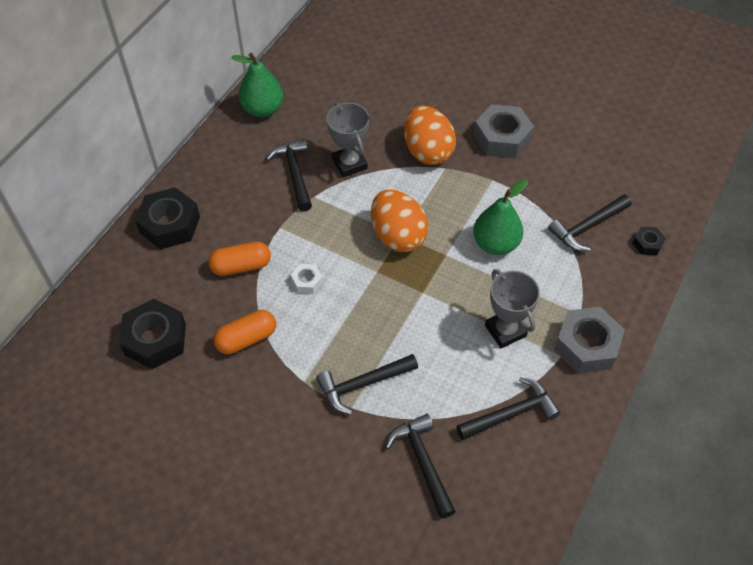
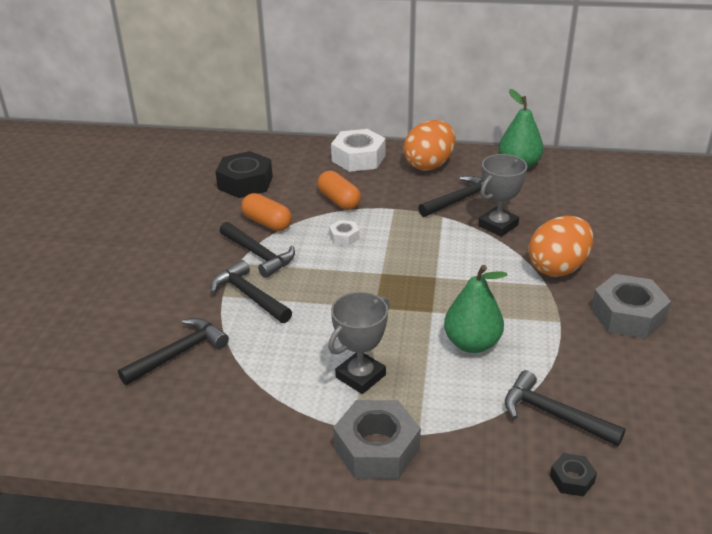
camera: 70 degrees right, 20 degrees down
black nut [135,187,200,250] -> white nut [331,129,386,172]
orange egg [371,189,428,252] -> orange egg moved to [403,120,456,171]
black hammer [457,377,561,440] -> black hammer moved to [220,222,295,278]

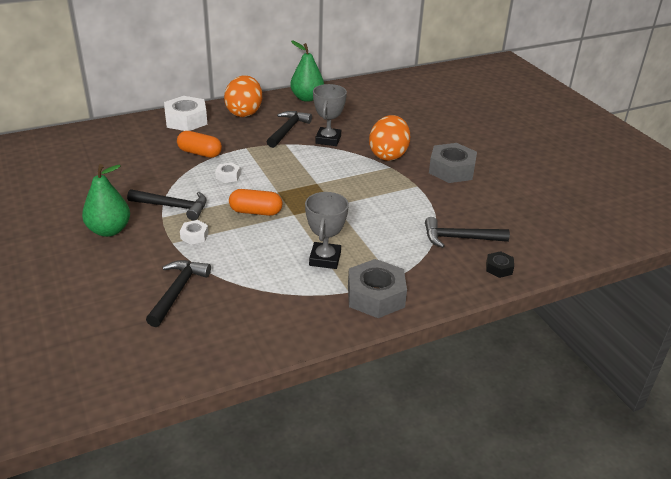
camera: 35 degrees left, 0 degrees up
black hammer [211,260,292,323] -> white nut [180,220,209,245]
black nut [215,151,273,198] -> none
orange capsule [241,193,292,231] -> orange capsule moved to [229,189,282,216]
green pear [444,265,507,353] -> green pear moved to [82,164,130,237]

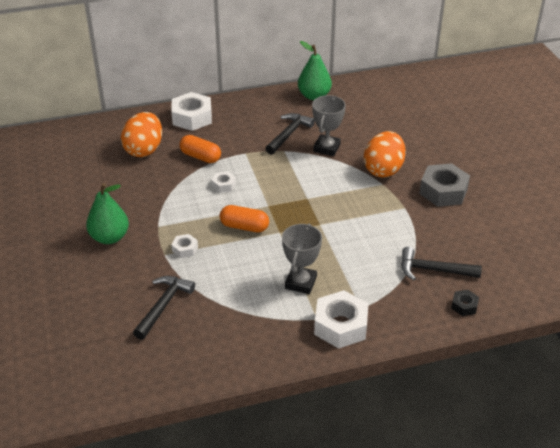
camera: 10 degrees right, 5 degrees up
black hammer [127,189,207,221] -> none
orange egg [224,75,262,117] -> orange egg moved to [121,112,162,157]
grey nut [348,259,407,318] -> white nut [314,290,369,348]

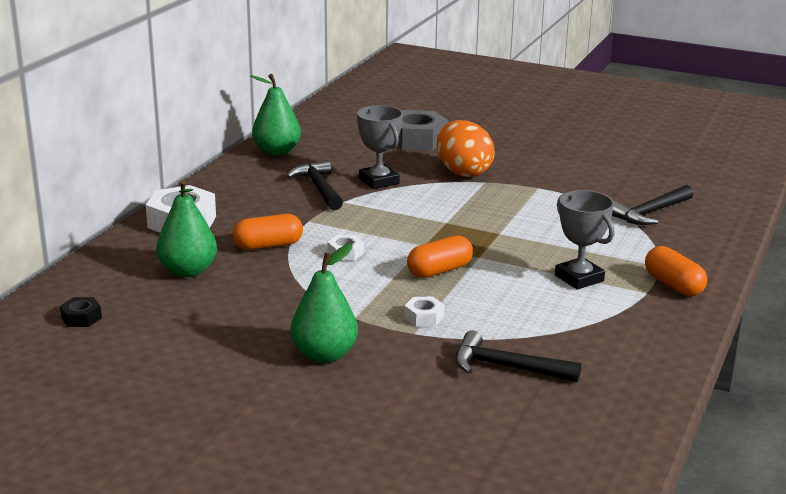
camera: 50 degrees left, 15 degrees down
orange egg [121,112,162,157] -> green pear [156,180,217,277]
black hammer [133,276,195,340] -> black hammer turned 45 degrees counterclockwise [455,330,581,382]
white nut [314,290,369,348] -> orange capsule [645,246,707,296]
grey nut [419,163,470,207] -> grey nut moved to [398,110,449,150]
black nut [451,290,479,316] -> black nut moved to [60,297,102,327]

